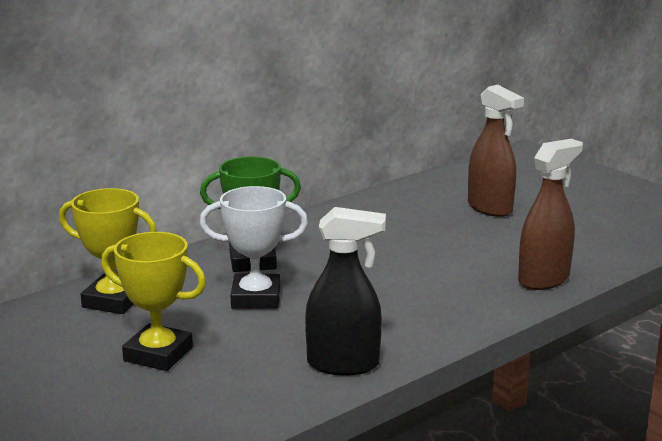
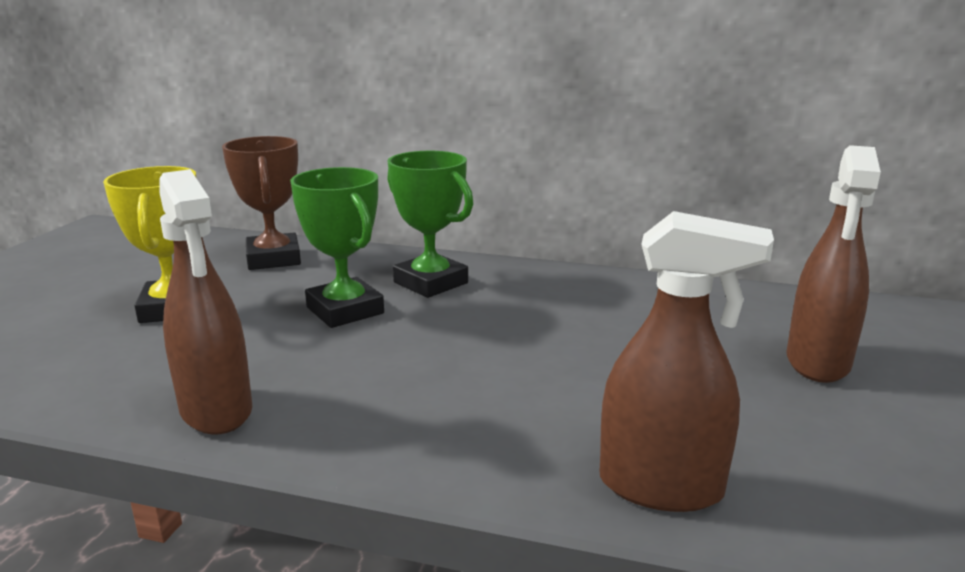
camera: 55 degrees right, 0 degrees up
yellow trophy [59,188,157,314] -> brown trophy [222,136,301,270]
white trophy [200,186,308,309] -> green trophy [290,167,384,328]
black spray bottle [305,207,386,376] -> brown spray bottle [159,169,252,435]

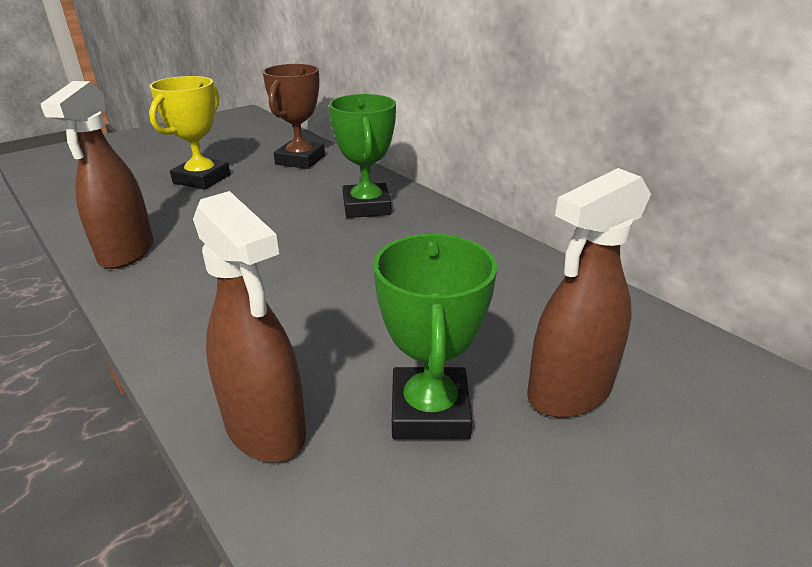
camera: 35 degrees right, 10 degrees up
green trophy [290,167,384,328] -> green trophy moved to [373,234,497,440]

